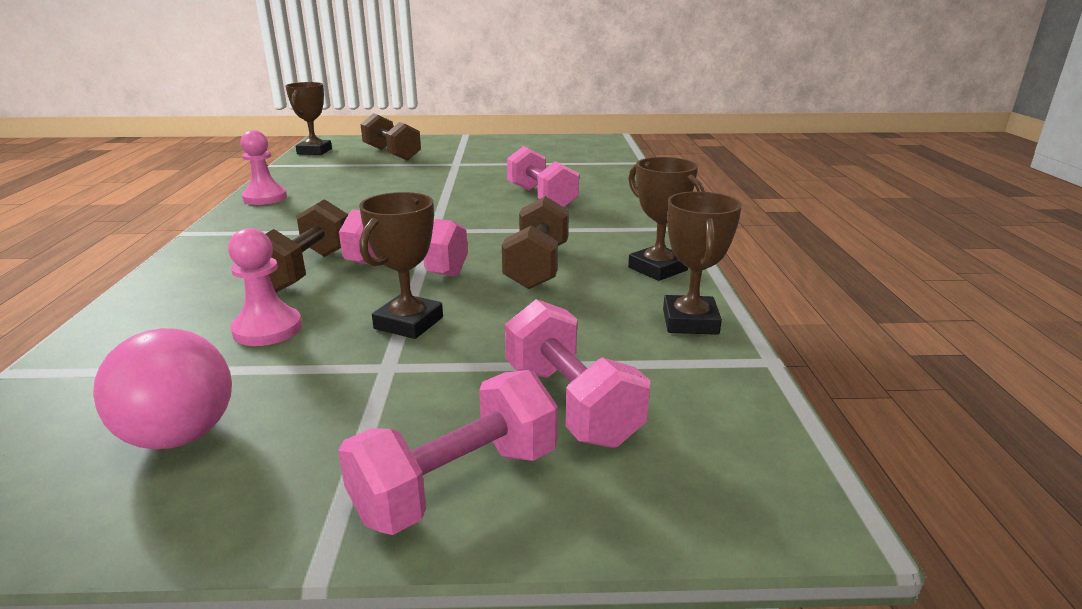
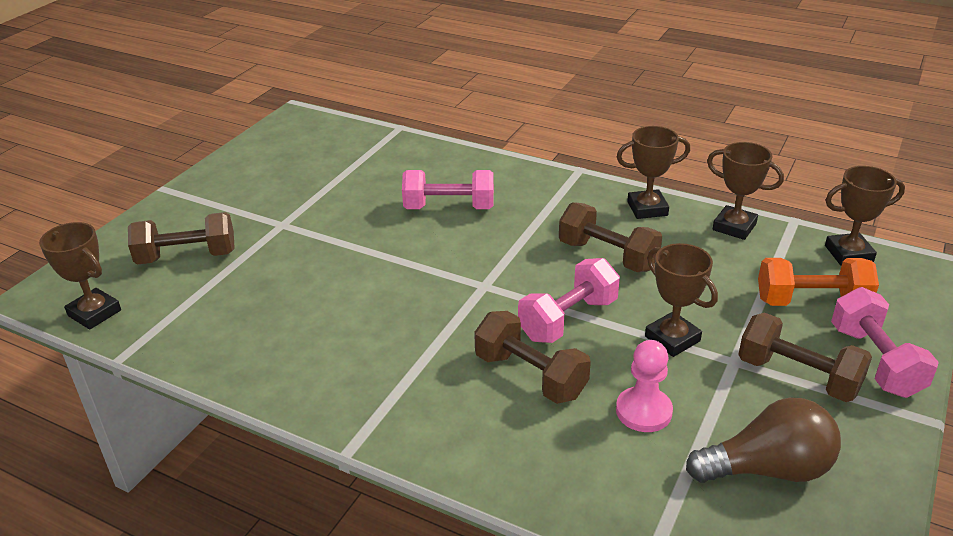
camera: 60 degrees left, 10 degrees up
pink light bulb [93,328,232,449] -> brown light bulb [686,398,841,483]
pink pawn [241,130,287,205] -> none
pink dumbbell [505,299,650,448] -> orange dumbbell [758,258,879,306]
none -> brown dumbbell [738,312,872,402]
none -> brown trophy [825,166,905,266]

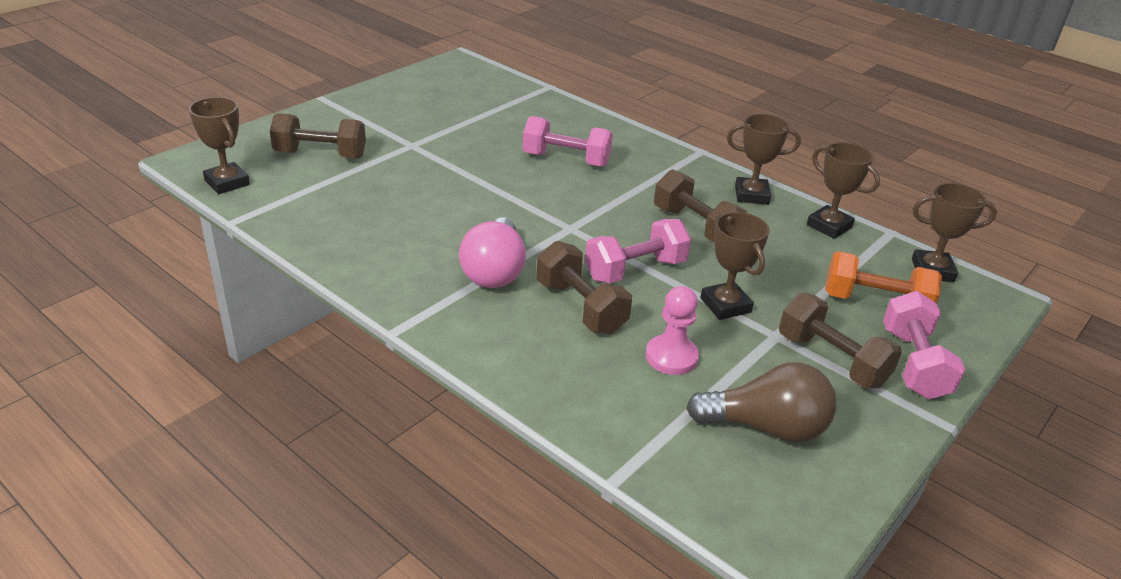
camera: 10 degrees right, 0 degrees up
none -> pink light bulb [459,217,526,288]

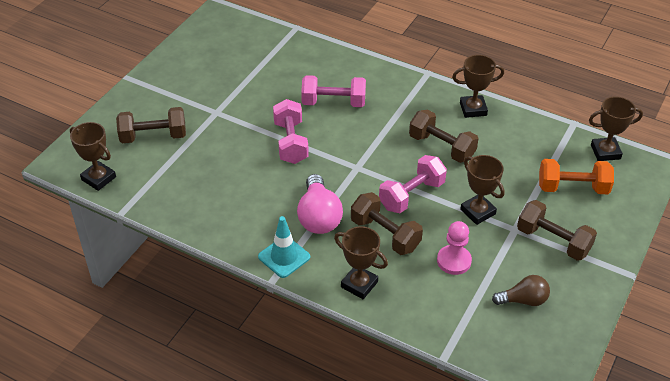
camera: 10 degrees left, 10 degrees up
brown light bulb [686,362,836,442] -> brown light bulb [492,275,550,306], size x0.64
brown trophy [807,142,880,239] -> brown trophy moved to [334,226,388,299]
pink dumbbell [883,291,966,399] -> pink dumbbell moved to [273,99,309,164]
none -> turquoise traffic cone [258,216,310,278]

